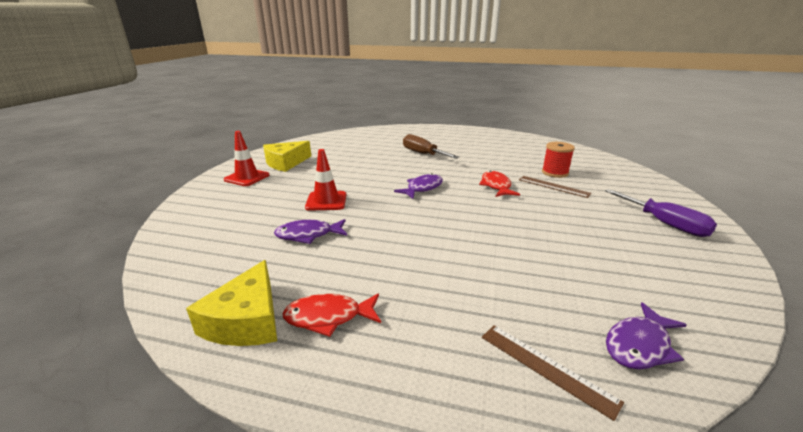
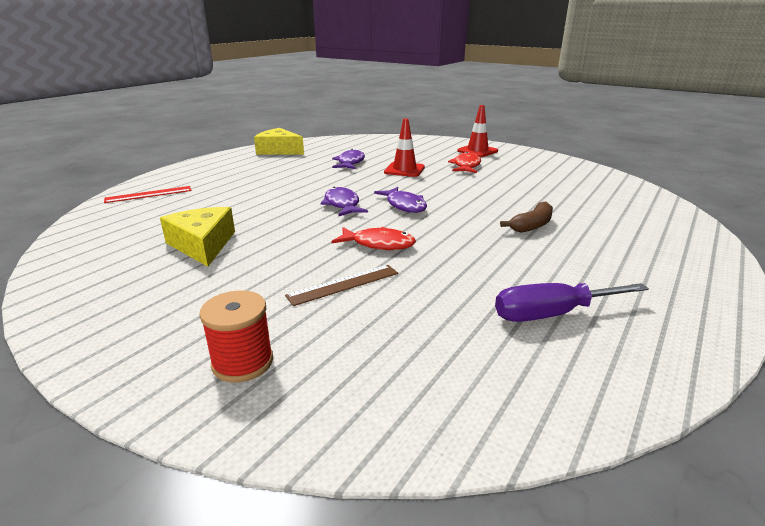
camera: 110 degrees right, 0 degrees up
yellow cheese [263,141,311,172] -> yellow cheese moved to [160,207,235,267]
red fish [282,294,381,337] -> red fish moved to [448,152,481,173]
brown screwdriver [403,134,459,159] -> brown banana [500,202,553,233]
brown ruler [482,325,624,421] -> red ruler [104,186,192,203]
red spool [542,142,575,178] -> red spool moved to [199,291,273,382]
purple screwdriver [605,189,717,237] -> purple screwdriver moved to [495,283,649,322]
purple fish [606,302,687,370] -> purple fish moved to [320,187,368,216]

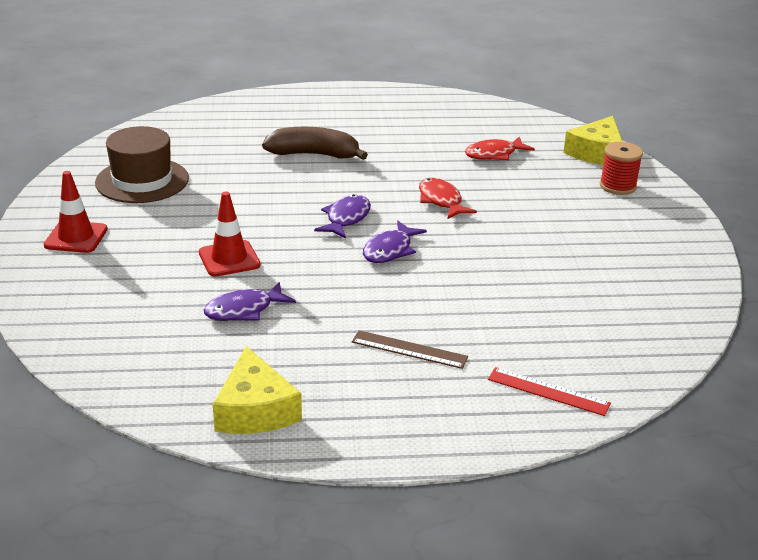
camera: 130 degrees left, 5 degrees up
yellow cheese [160,207,235,267] -> yellow cheese moved to [563,116,623,165]
brown ruler [285,265,398,306] -> brown ruler moved to [352,330,468,369]
red fish [448,152,481,173] -> red fish moved to [465,137,535,160]
purple screwdriver [495,283,649,322] -> none
brown banana [500,202,553,233] -> brown banana [262,127,368,160], size x1.50
none -> brown hat [95,126,189,203]

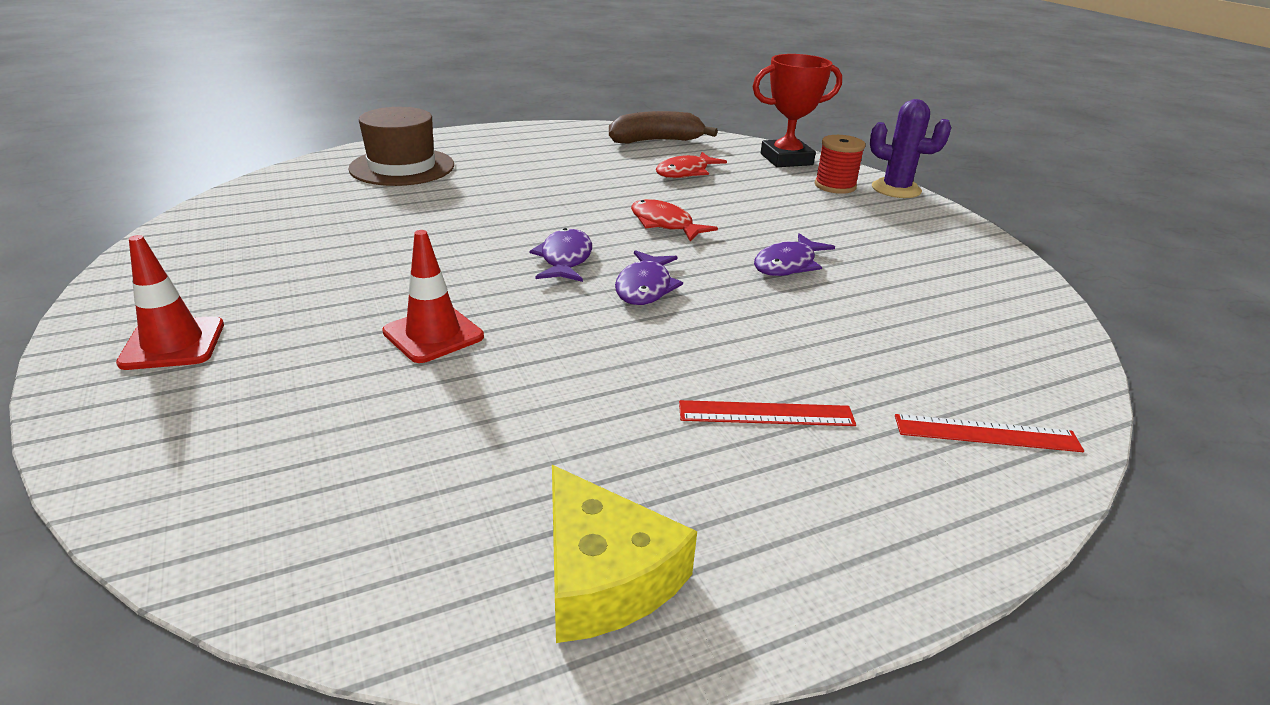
camera: 20 degrees left, 0 degrees up
brown hat [95,126,189,203] -> brown hat moved to [348,107,454,186]
purple fish [204,282,296,321] -> purple fish moved to [754,233,835,276]
brown banana [262,127,368,160] -> brown banana moved to [609,111,718,143]
brown ruler [352,330,468,369] -> red ruler [679,400,856,426]
yellow cheese [563,116,623,165] -> red trophy [753,54,842,167]
none -> purple cactus [870,99,951,198]

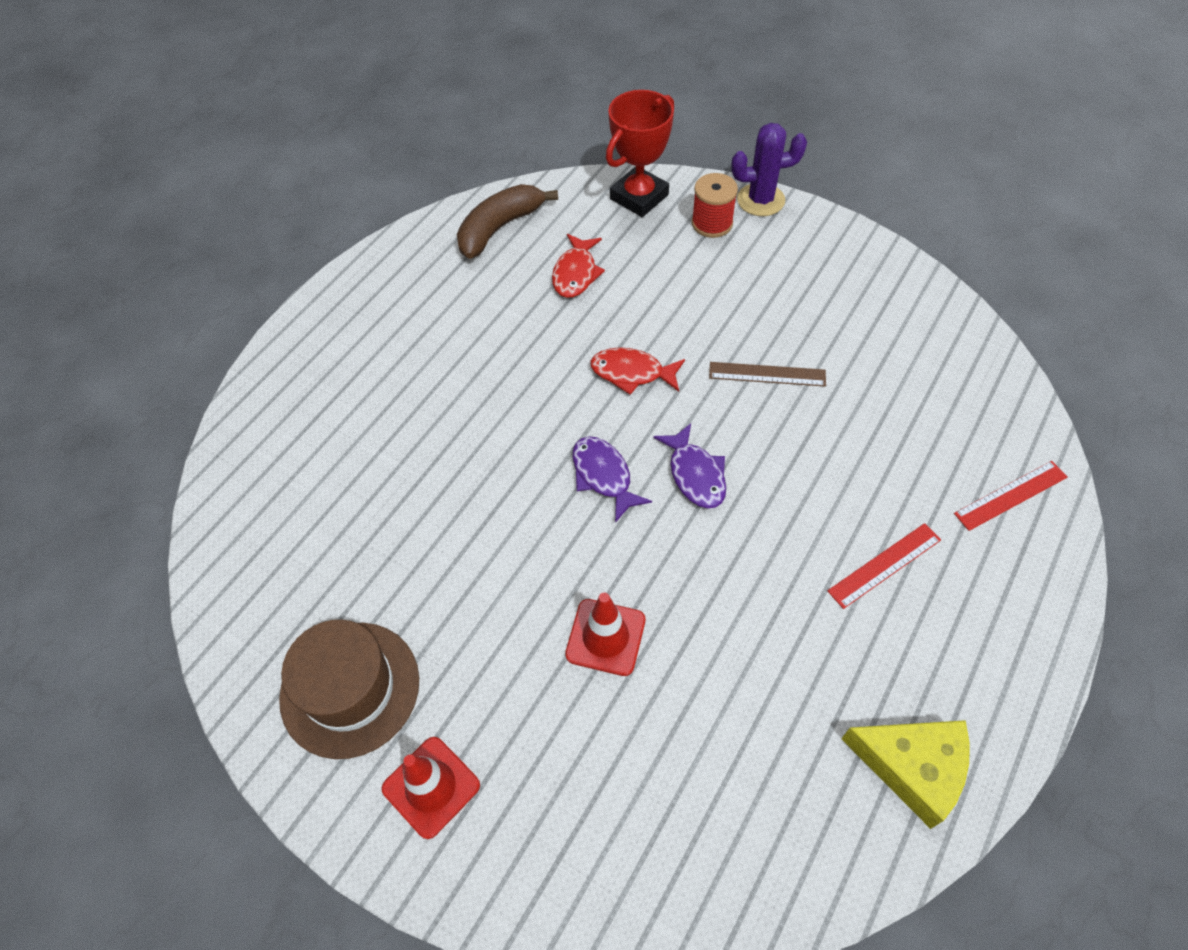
camera: 30 degrees left, 25 degrees up
brown hat [348,107,454,186] -> brown hat moved to [279,620,419,759]
purple fish [754,233,835,276] -> brown ruler [709,362,826,387]

